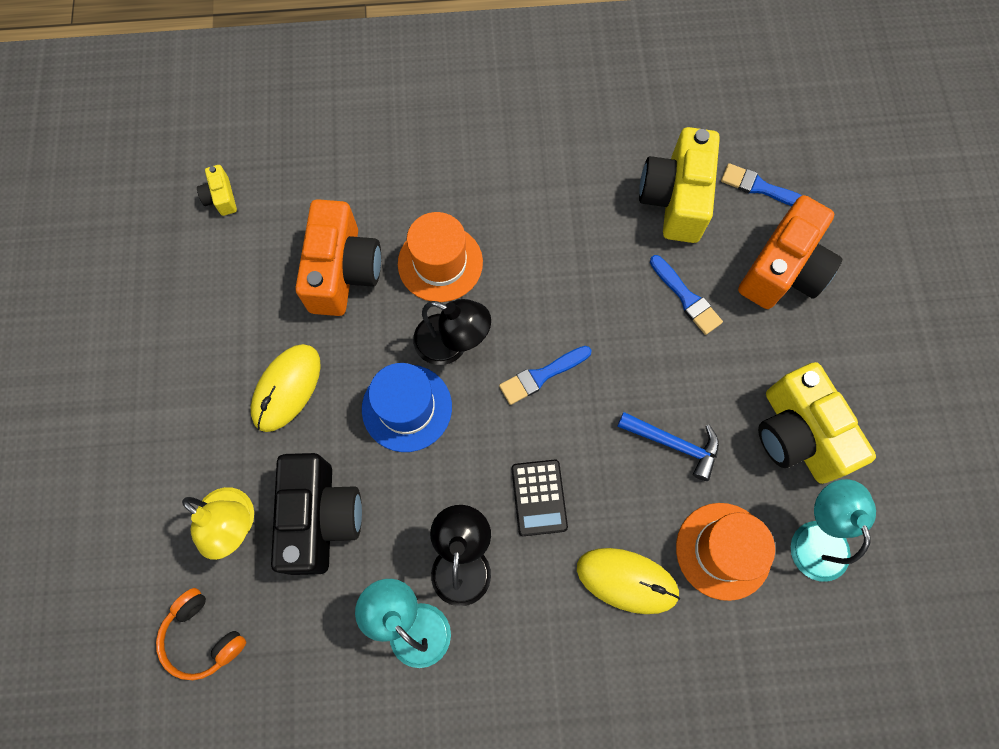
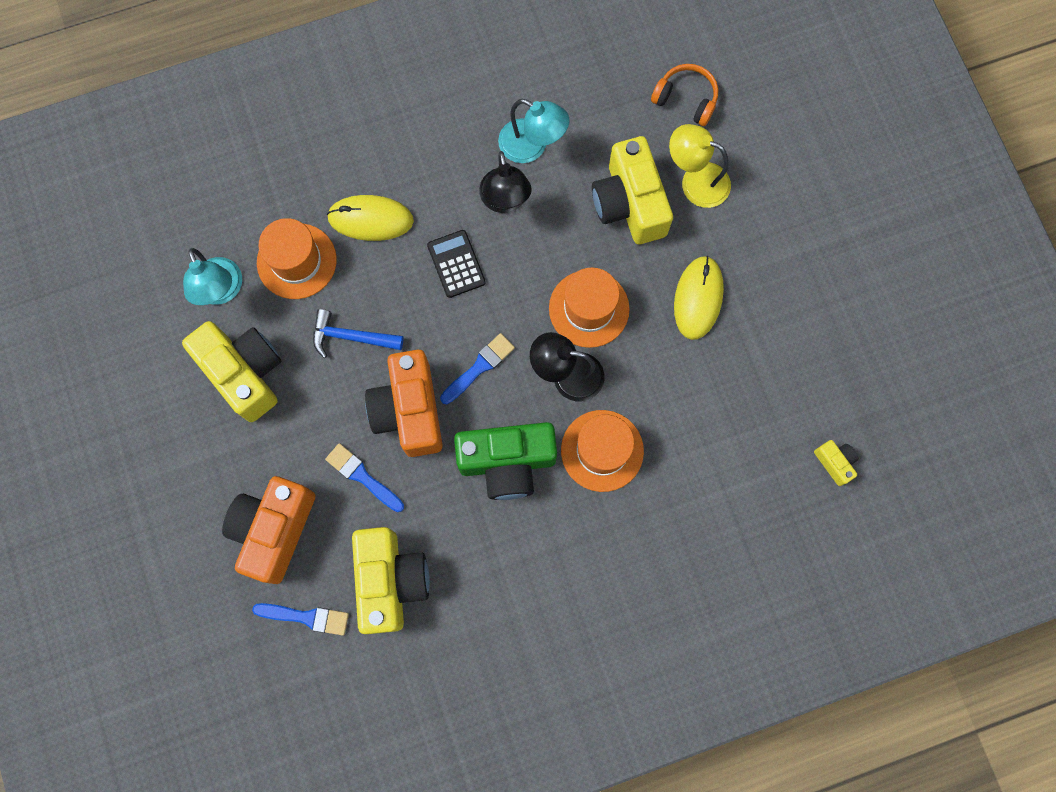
camera: 165 degrees right, 5 degrees up
black camera [271,453,362,575] -> yellow camera [592,136,673,244]
orange camera [295,199,381,316] -> orange camera moved to [365,350,443,457]
blue hat [362,363,452,452] -> orange hat [549,267,630,348]
none -> green camera [454,422,557,500]

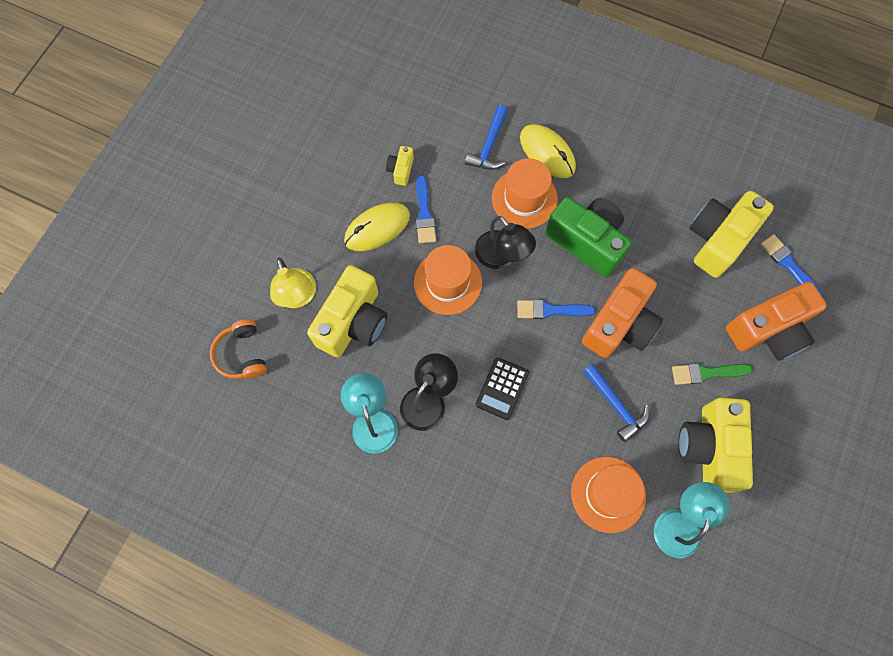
camera: 135 degrees left, 5 degrees down
blue brush [325,443,404,512] -> blue brush moved to [416,175,436,243]
yellow mouse [327,195,414,241] -> yellow mouse moved to [520,124,576,178]
yellow camera [814,440,858,486] -> yellow camera moved to [386,146,414,186]
none -> blue hammer [465,105,508,170]
none -> green brush [672,363,752,385]

